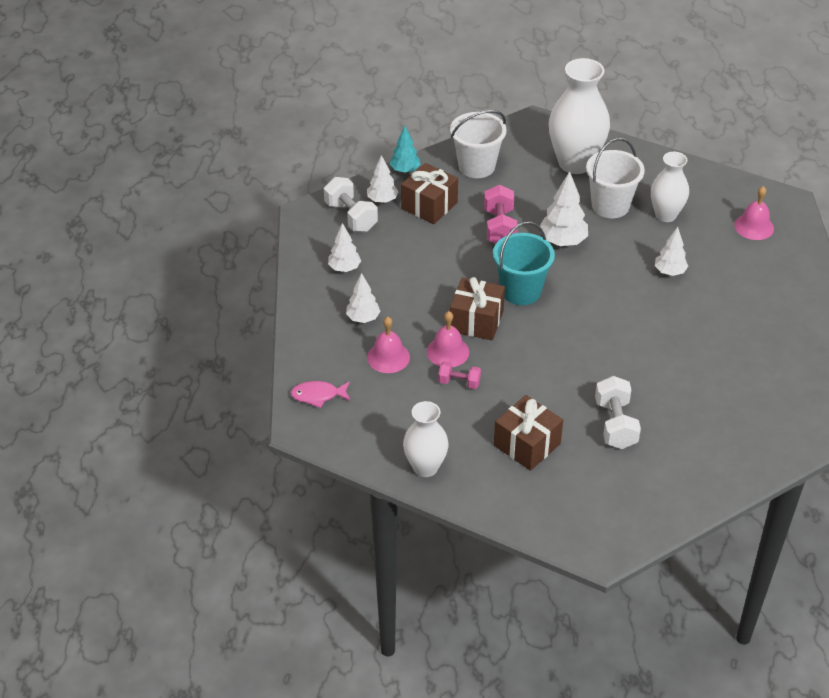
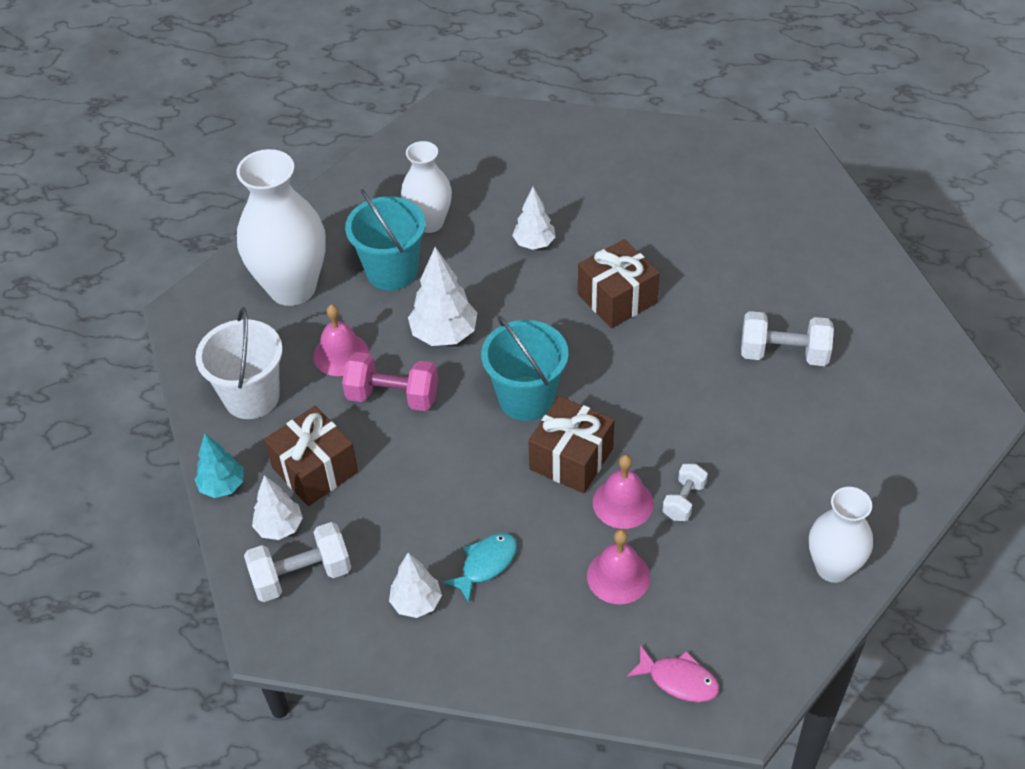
camera: 75 degrees left, 5 degrees up
pink fish [290,381,351,408] -> pink fish turned 75 degrees counterclockwise [627,645,719,702]
white tree [346,273,381,323] -> none
pink dumbbell [438,362,481,389] -> white dumbbell [663,464,708,521]
brown gift [494,395,563,471] -> brown gift moved to [578,239,659,328]
white bucket [586,138,645,218] -> turquoise bucket [345,189,426,290]
pink bell [734,186,774,240] -> pink bell moved to [313,305,369,376]
none -> turquoise fish [442,533,517,603]

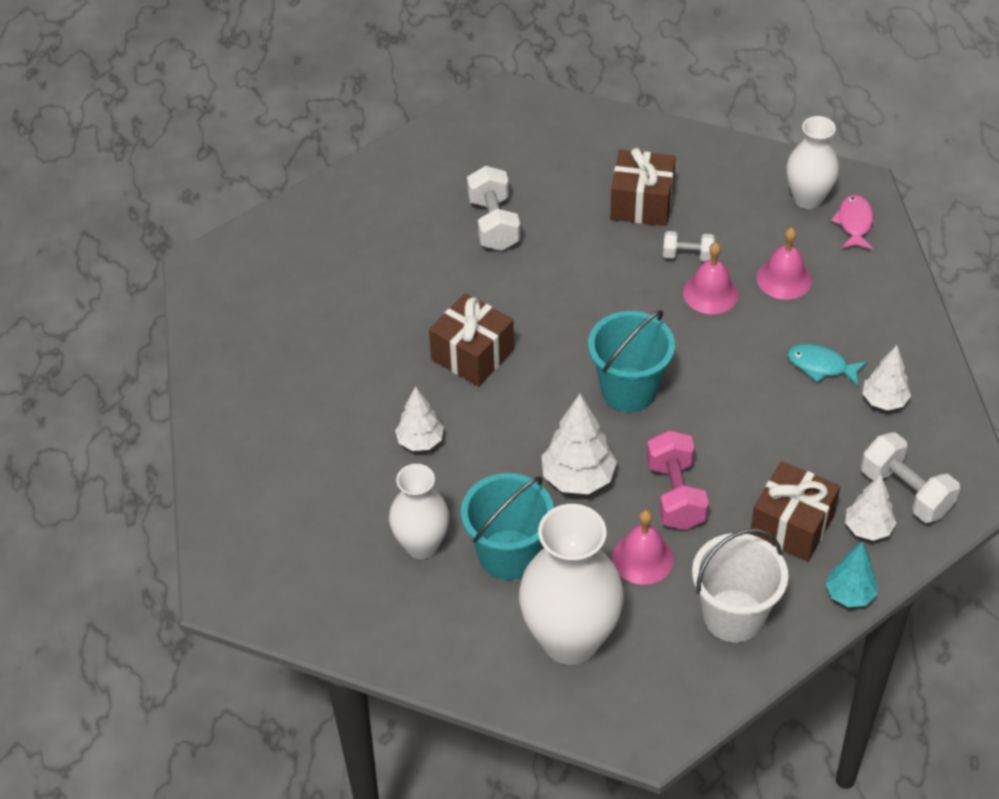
camera: 110 degrees left, 0 degrees up
brown gift [528,396,614,493] -> brown gift moved to [610,148,676,226]
white vase [809,487,873,583] -> white vase moved to [786,116,839,209]

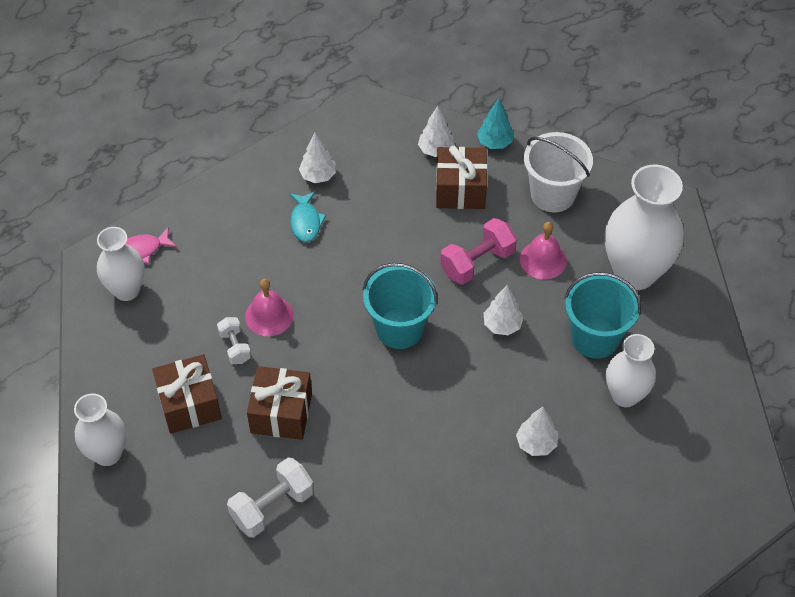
camera: 120 degrees left, 5 degrees up
brown gift [429,293,514,387] -> brown gift moved to [247,366,312,440]
white tree [542,394,617,494] -> white tree [484,285,524,335], size x0.66
pink bell [757,227,812,300] -> none
white dumbbell [861,432,960,523] -> none
none -> white vase [74,393,127,466]

